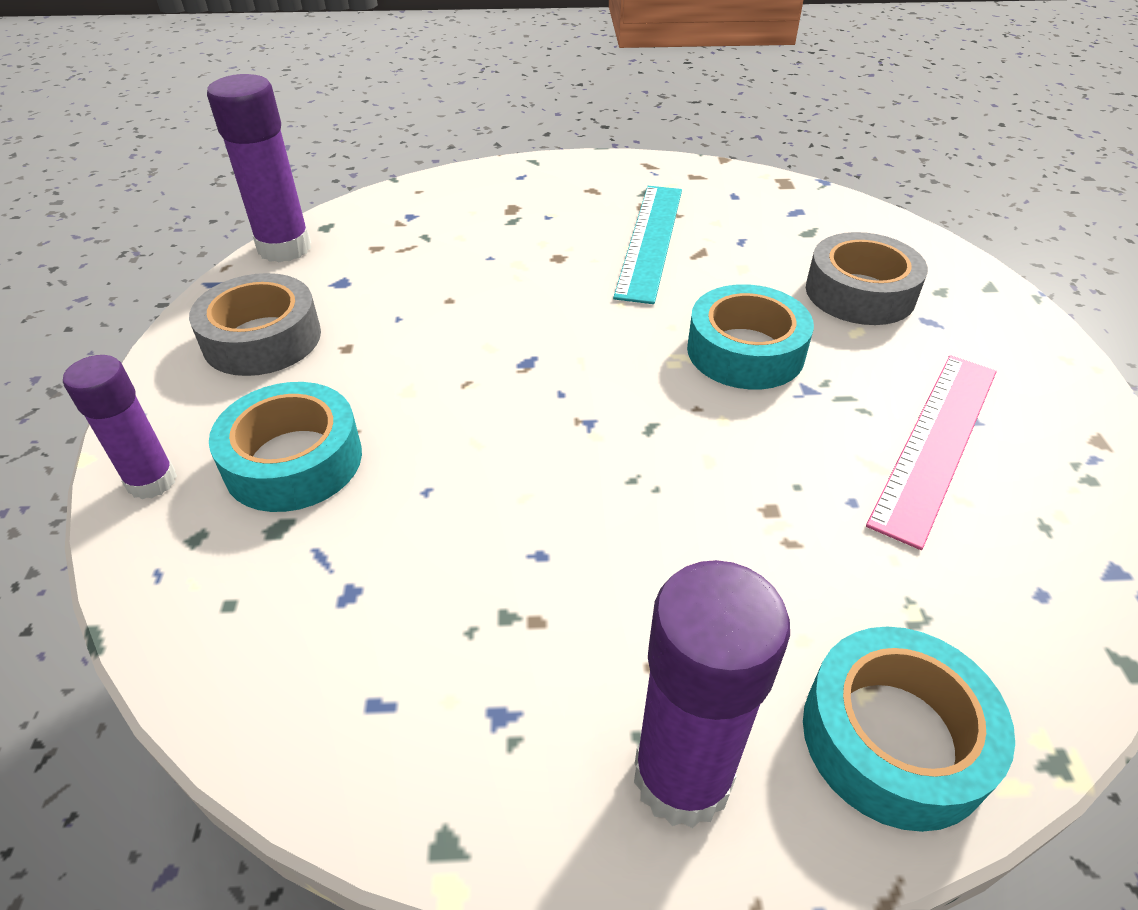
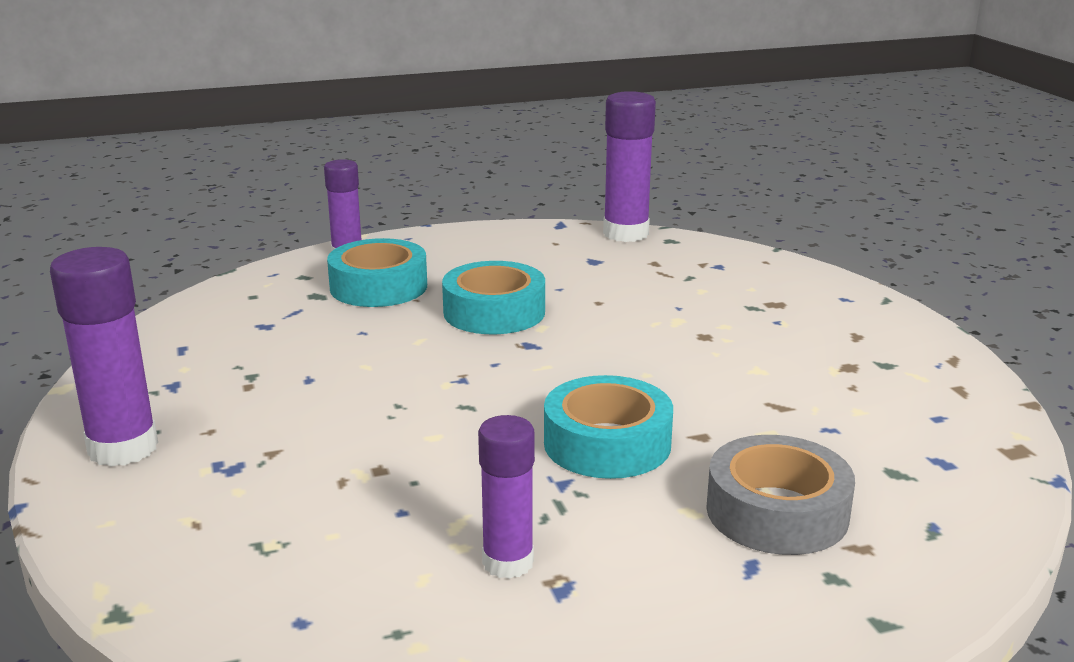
camera: 75 degrees right, 20 degrees down
grey tape [189,273,321,376] -> none
turquoise ruler [613,186,682,304] -> none
turquoise tape [803,627,1015,832] -> turquoise tape moved to [442,261,545,334]
pink ruler [866,355,997,550] -> purple glue stick [478,415,535,579]

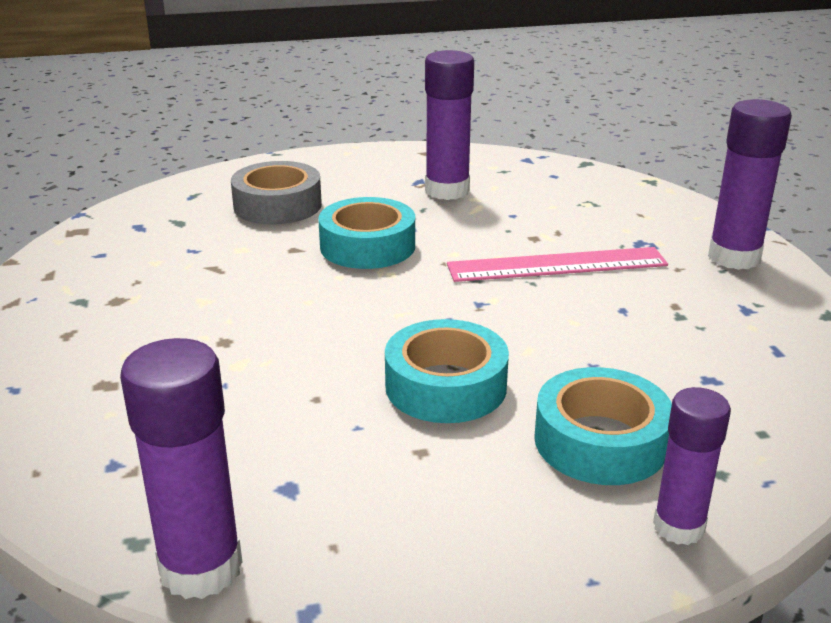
camera: 175 degrees left, 5 degrees up
purple glue stick [478,415,535,579] -> purple glue stick [425,50,474,200], size x1.53
none -> pink ruler [447,247,668,282]

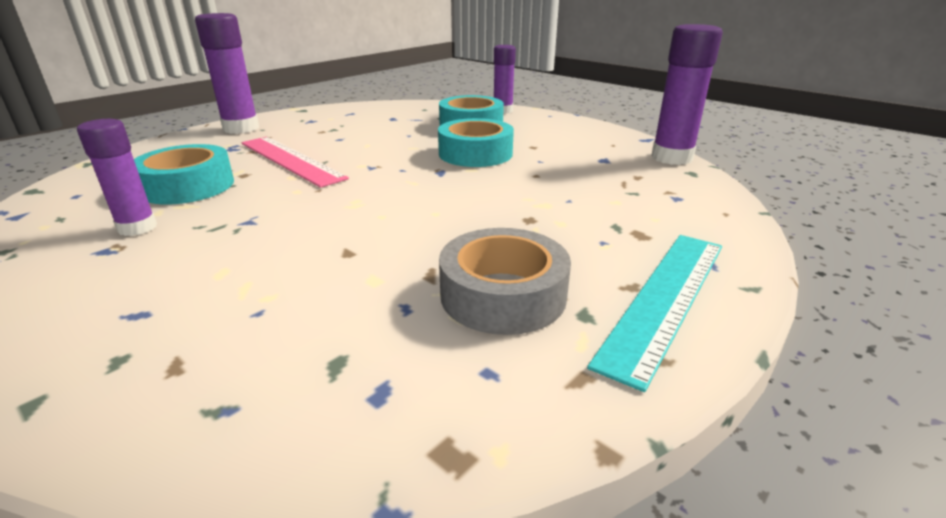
camera: 125 degrees left, 0 degrees up
grey tape [231,161,322,225] -> grey tape moved to [439,228,571,335]
turquoise tape [318,197,415,269] -> turquoise tape moved to [134,144,234,205]
purple glue stick [425,50,474,200] -> purple glue stick [77,119,157,236], size x0.65
none -> turquoise ruler [587,235,722,392]

